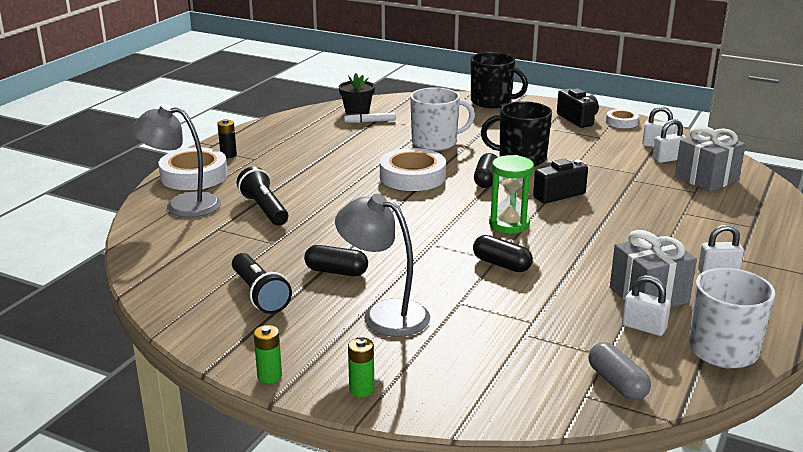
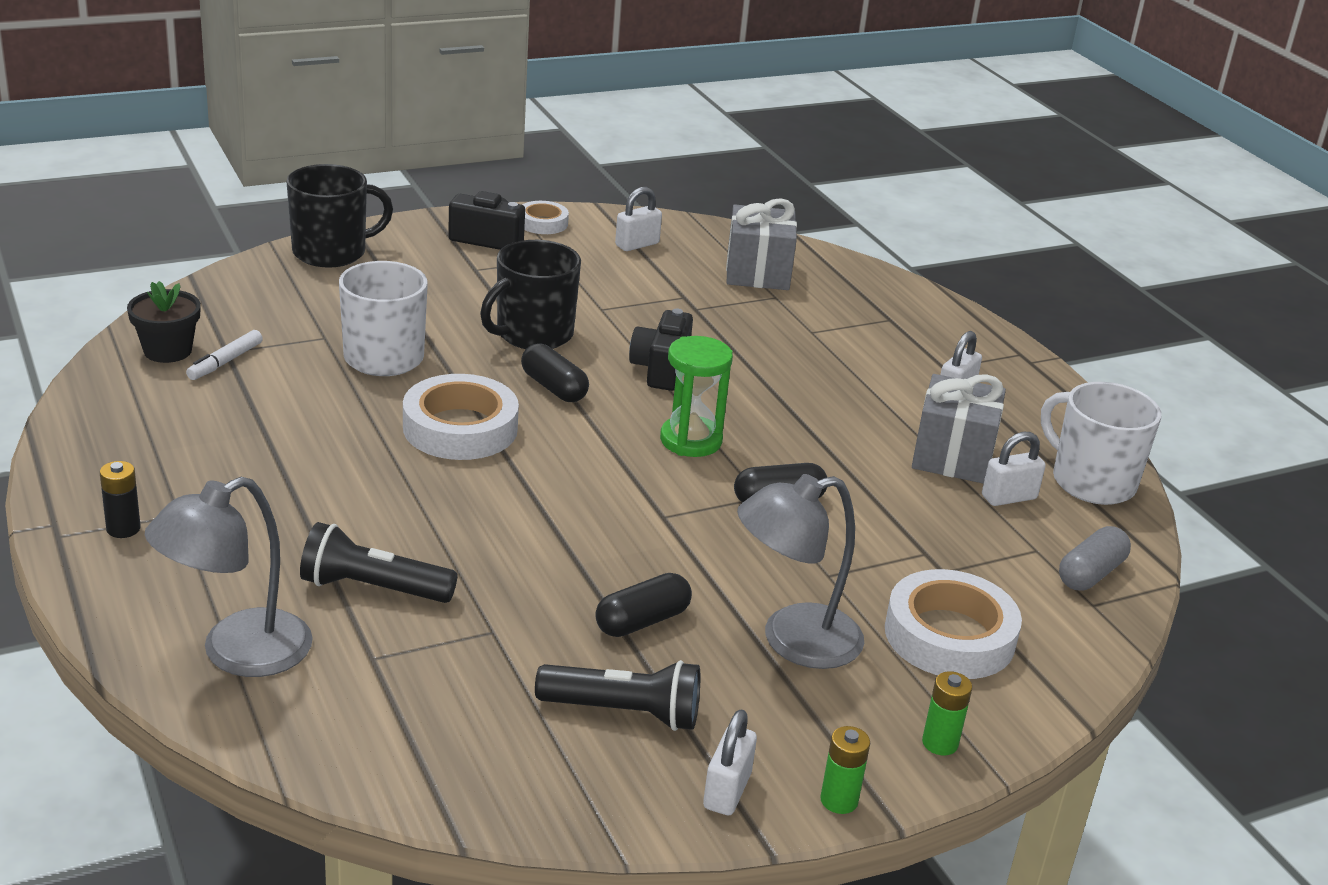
camera: 55 degrees left, 5 degrees up
white tape [158,147,228,190] -> white tape moved to [885,569,1022,679]
grey capsule [588,342,651,400] -> grey capsule turned 60 degrees counterclockwise [1059,526,1131,591]
white padlock [652,119,687,163] -> white padlock moved to [703,709,757,815]

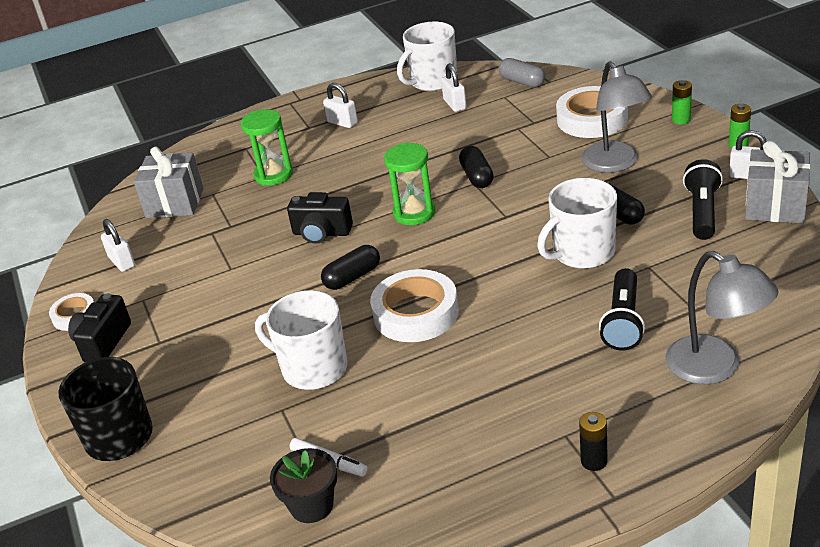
camera: 80 degrees left, 5 degrees up
black mug [480,240,581,349] -> none
grey gift [912,374,1006,484] -> grey gift moved to [745,141,811,223]
none -> green hourglass [241,109,293,186]
none -> white mug [537,178,617,269]

